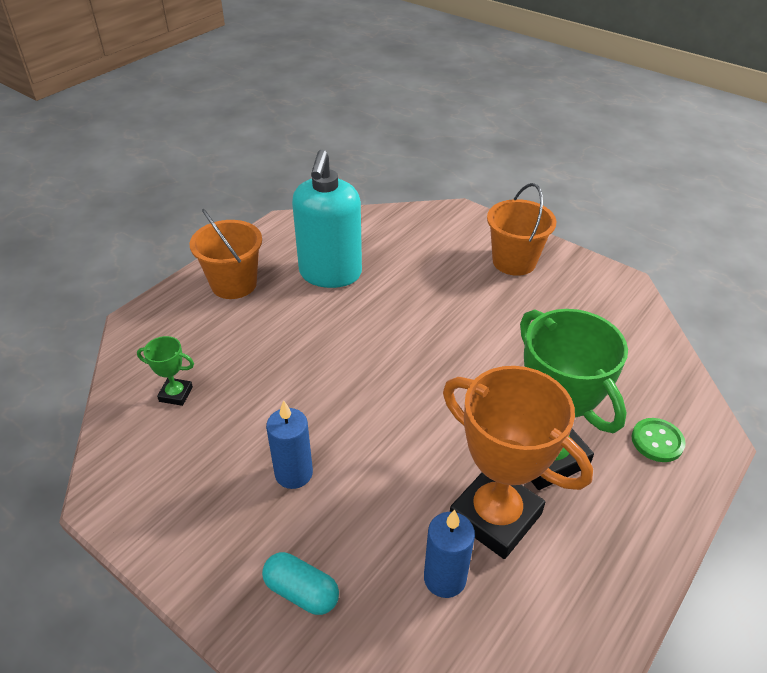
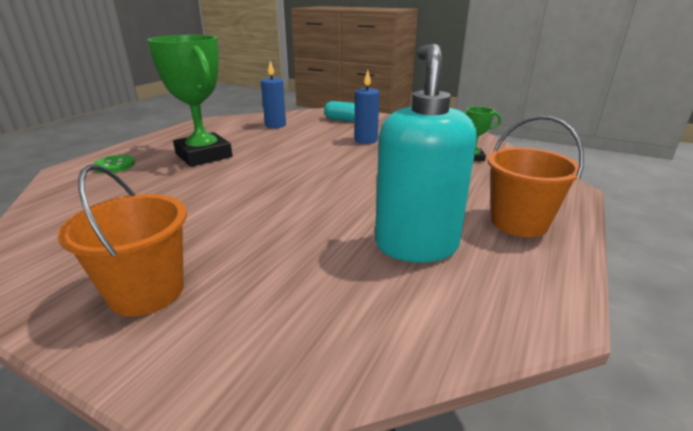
camera: 170 degrees right, 15 degrees down
orange trophy [443,366,593,559] -> none

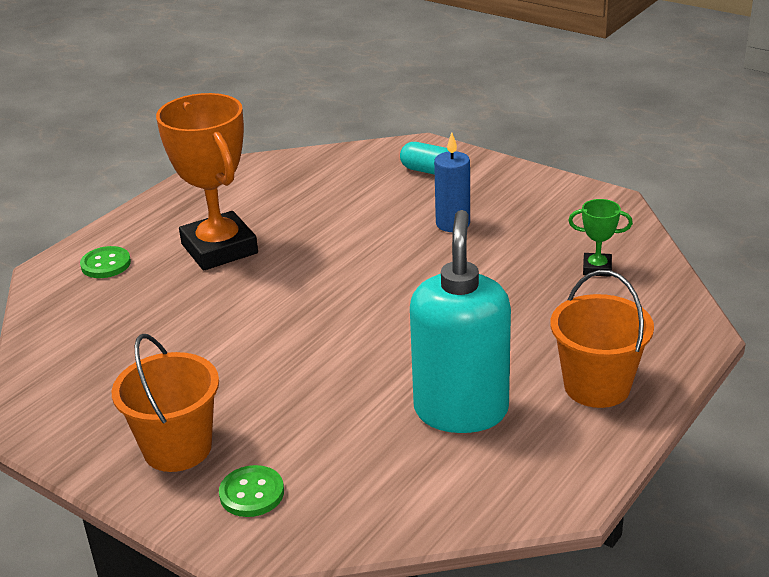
camera: 10 degrees right, 5 degrees up
green trophy [147,35,232,167] -> orange trophy [156,93,258,270]
blue candle [261,61,286,128] -> none
none -> green button [219,465,284,517]

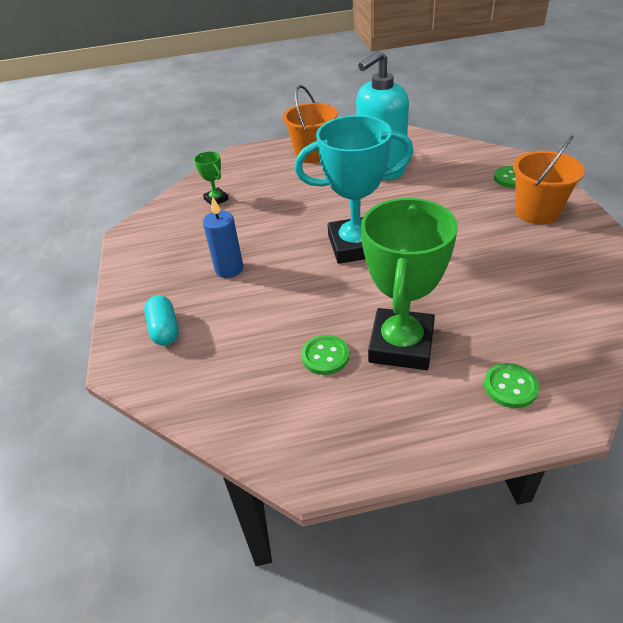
camera: 135 degrees left, 10 degrees up
orange trophy [156,93,258,270] -> green trophy [361,198,458,370]
none -> turquoise trophy [294,115,413,264]
none -> green button [301,335,349,375]

